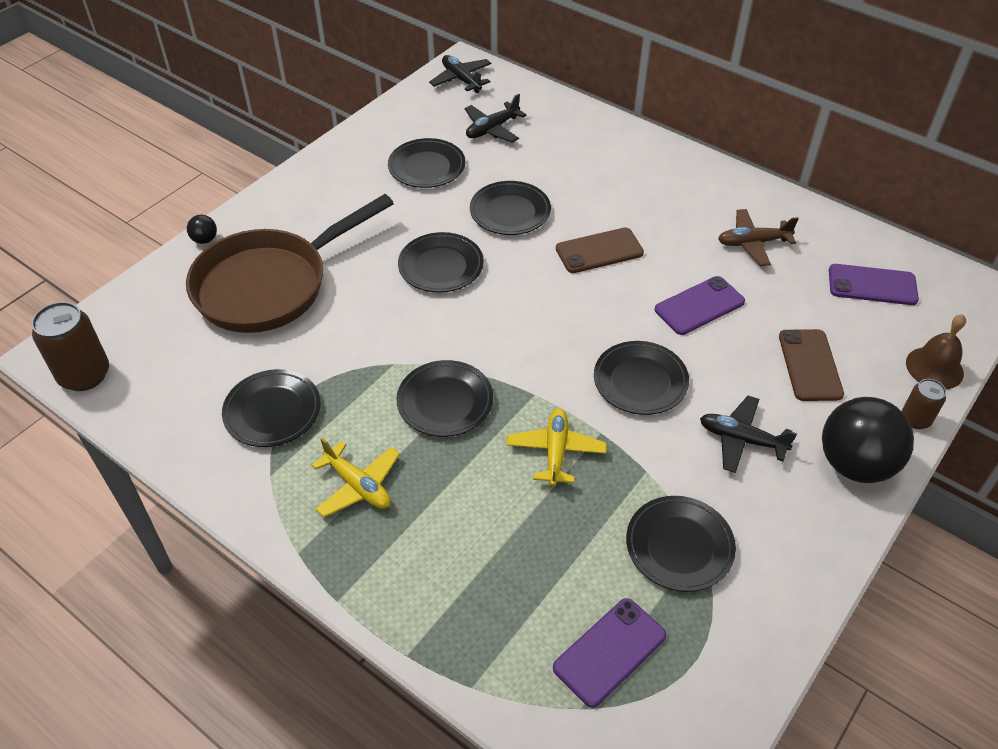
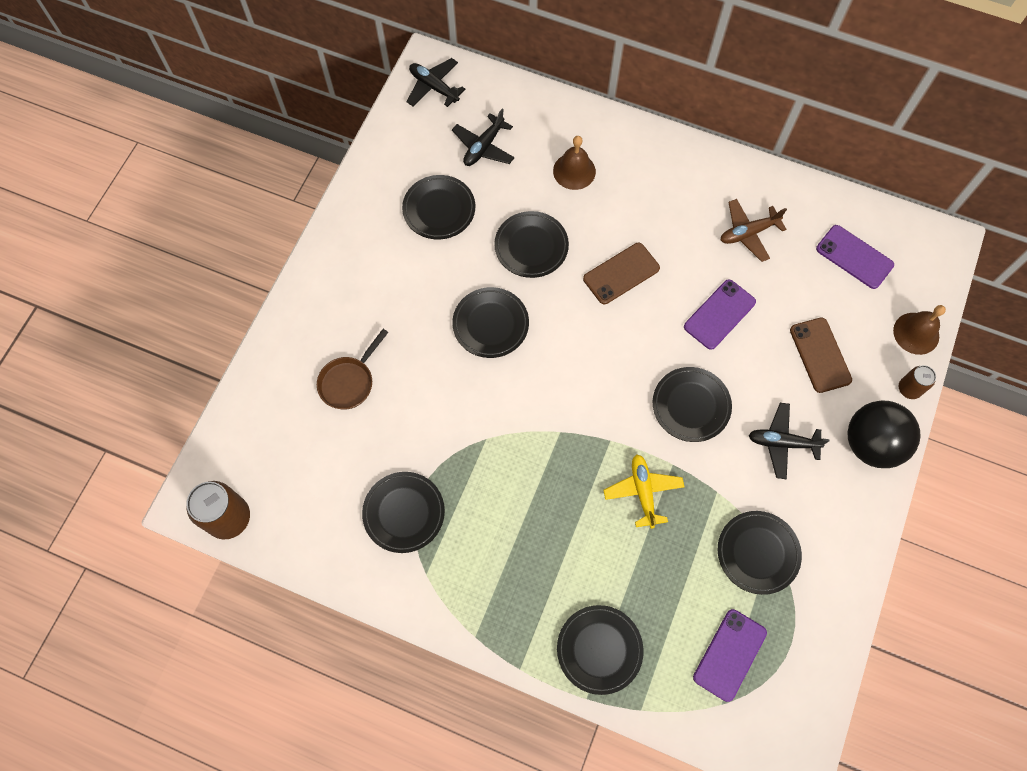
camera: 15 degrees left, 20 degrees up
brown pan [186,194,394,333] -> brown pan [317,329,388,409], size x0.46
black ball [187,215,217,244] -> none
yellow plane [311,438,400,517] -> none
black plate [397,360,493,437] -> black plate moved to [557,605,644,695]
purple phone [829,264,919,305] -> purple phone turned 45 degrees clockwise [816,225,894,289]
none -> brown bell [553,136,596,190]

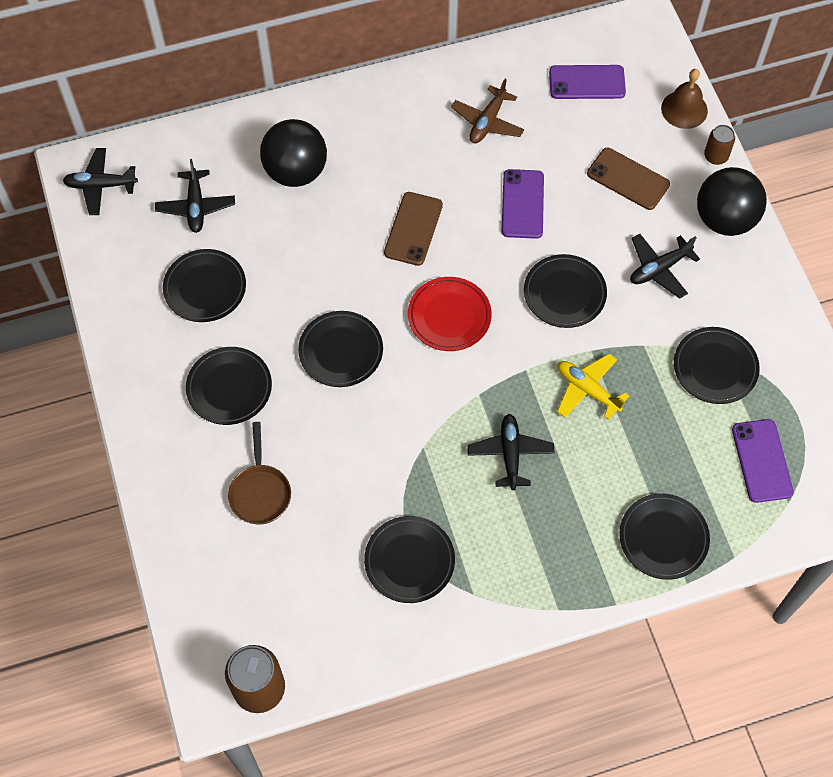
camera: 40 degrees left, 5 degrees down
black plate [494,211,569,278] -> black plate moved to [186,347,272,425]
brown bell [553,136,596,190] -> black ball [260,119,327,187]
none -> red plate [408,277,492,351]
none -> black plane [467,414,555,490]

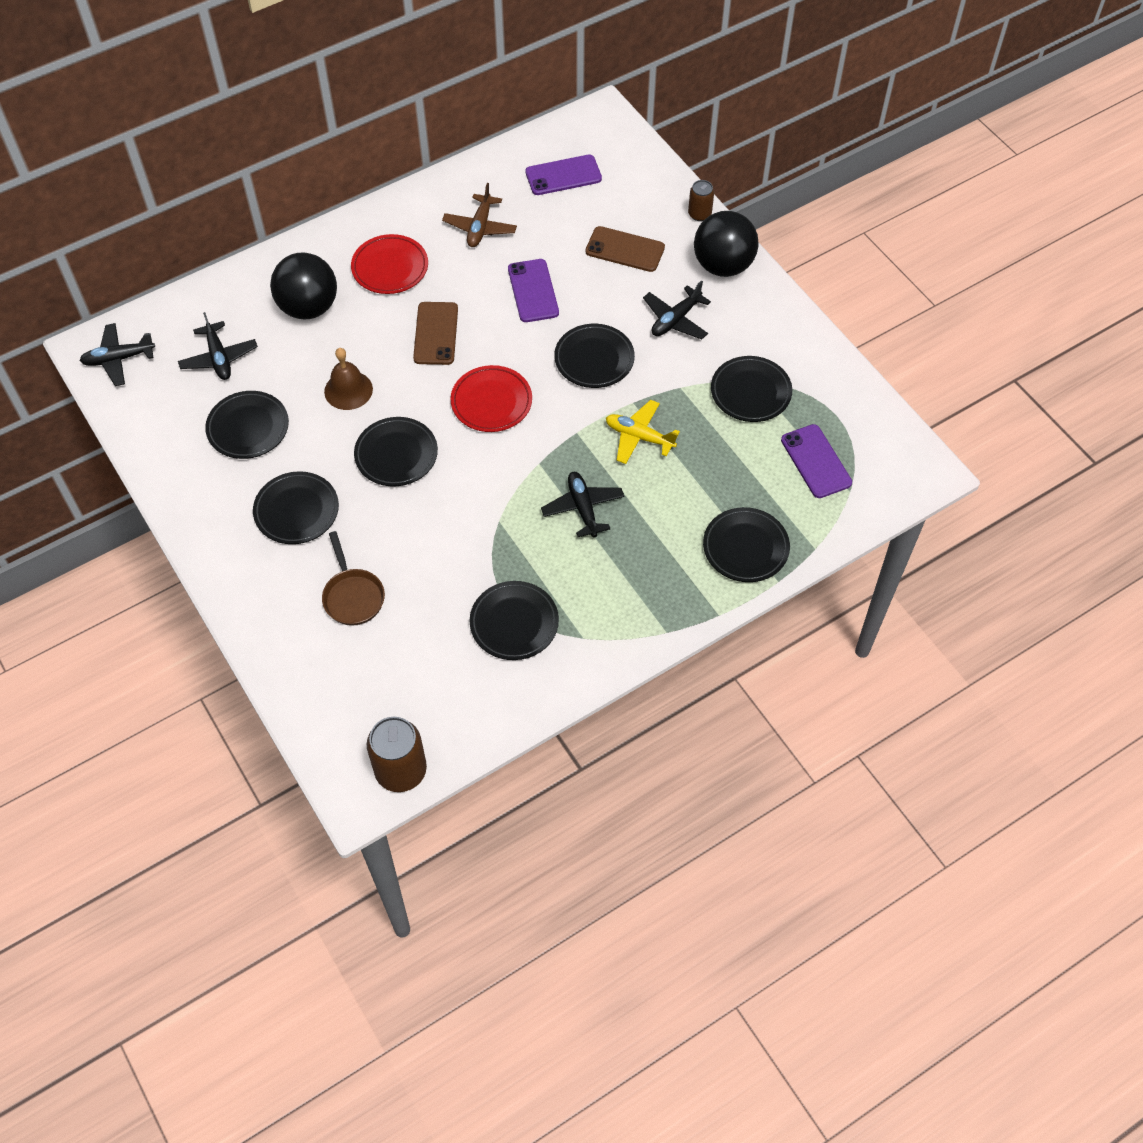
camera: 15 degrees left, 5 degrees down
brown bell [661,69,708,129] -> brown bell moved to [324,348,373,410]
none -> red plate [351,234,428,294]

